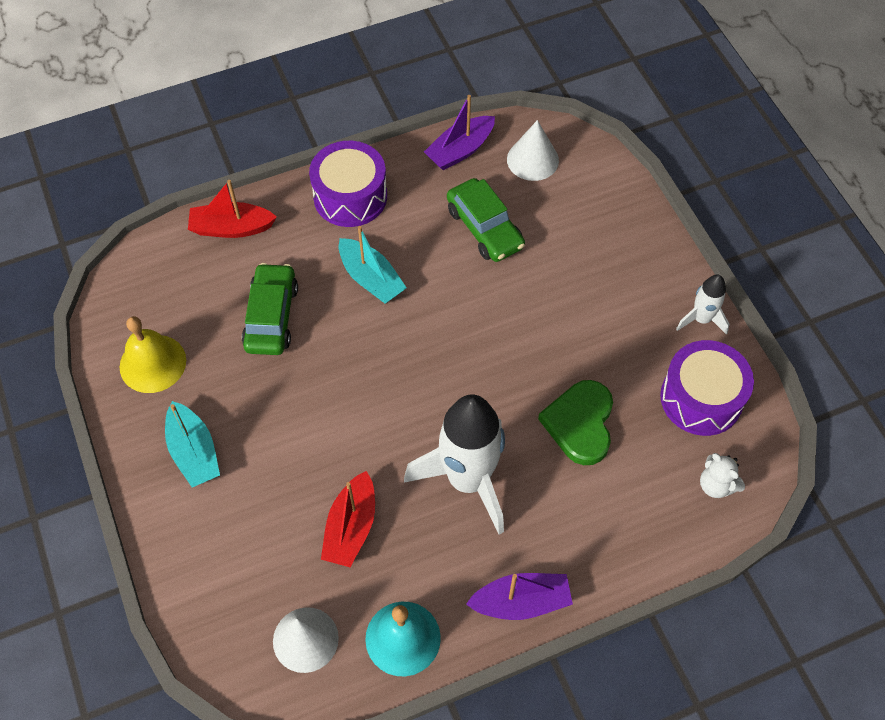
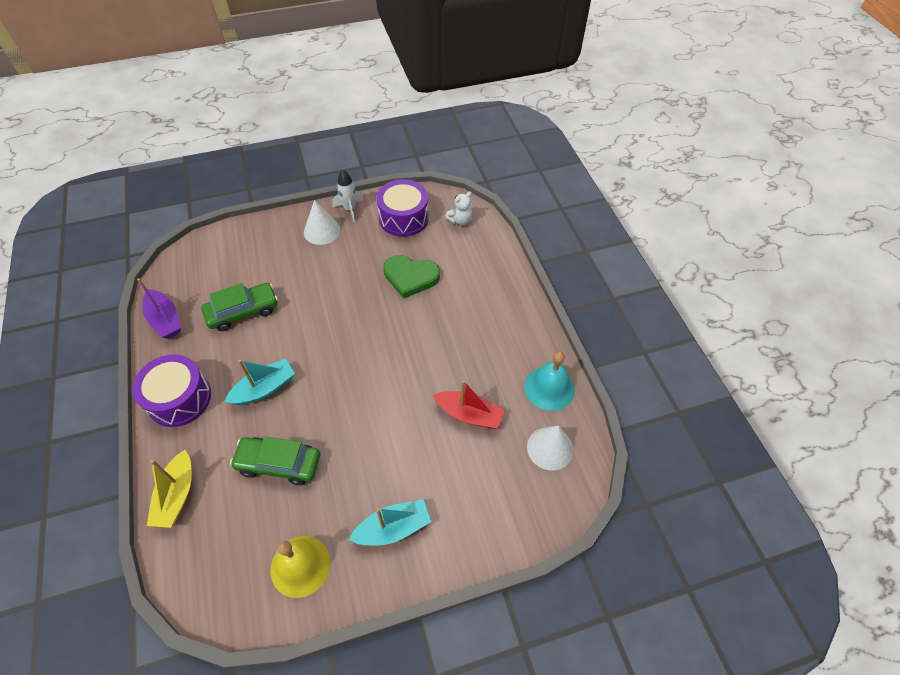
camera: 85 degrees left, 5 degrees down
red boat [188,180,277,238] -> yellow boat [147,450,192,528]
white rocket [404,394,505,535] -> none
purple boat [466,573,573,620] -> none
white cone [507,120,559,181] -> white cone moved to [304,200,340,245]

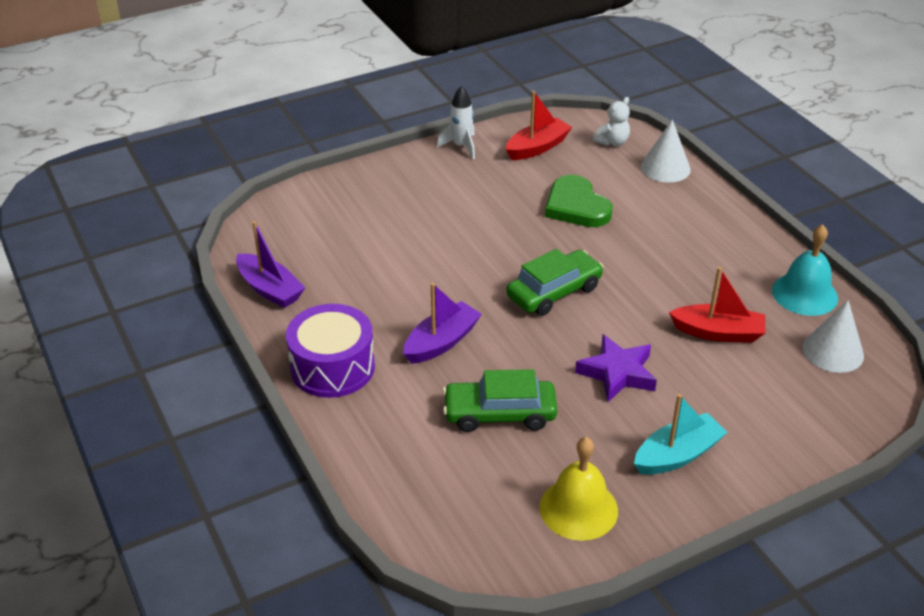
camera: 10 degrees left, 15 degrees down
yellow boat [147,450,192,528] -> none
green car [201,283,278,331] -> green car moved to [506,249,604,316]
turquoise boat [224,359,295,405] -> purple boat [403,283,482,364]
white cone [304,200,340,245] -> white cone moved to [641,119,691,183]
purple drum [376,179,429,237] -> red boat [506,91,572,160]
green heart [383,255,440,299] -> green heart turned 60 degrees clockwise [545,175,612,227]
none -> purple star [575,334,657,402]

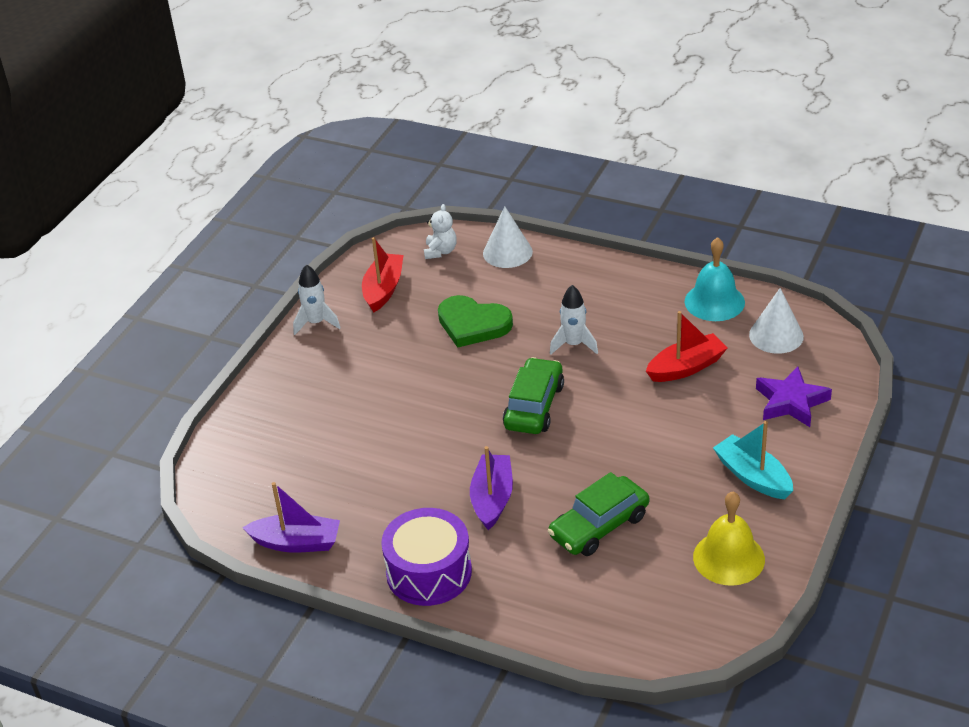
camera: 35 degrees left, 0 degrees up
purple star [575,334,657,402] -> purple star moved to [756,366,832,427]
turquoise boat [634,394,728,475] -> turquoise boat turned 60 degrees counterclockwise [713,421,793,499]
none -> white rocket [550,285,598,355]

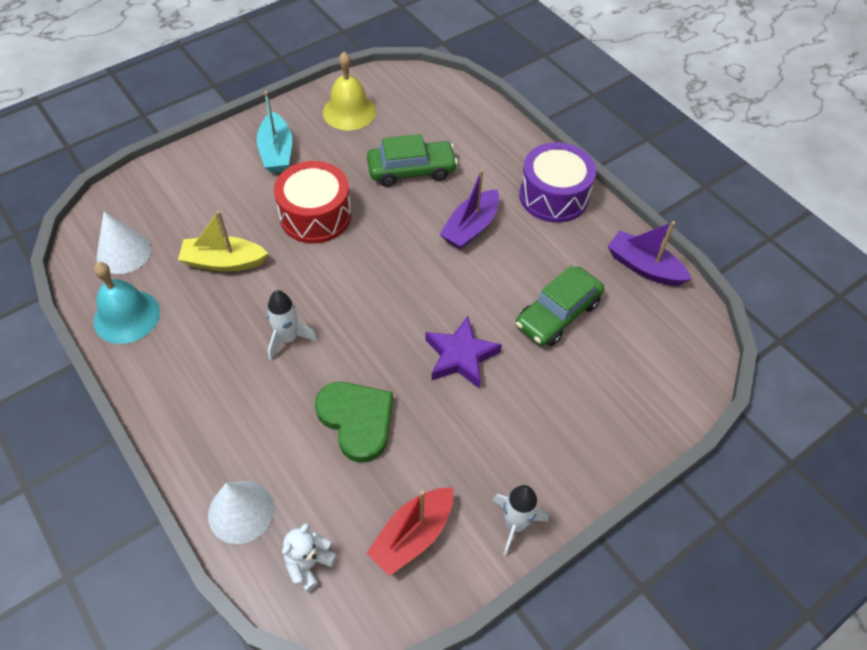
camera: 155 degrees left, 15 degrees up
green car [503,357,564,434] -> green car moved to [516,266,604,346]
red boat [646,311,728,382] -> yellow boat [178,211,268,272]
purple star [756,366,832,427] -> purple star moved to [425,316,502,388]
none -> red drum [274,161,351,243]

